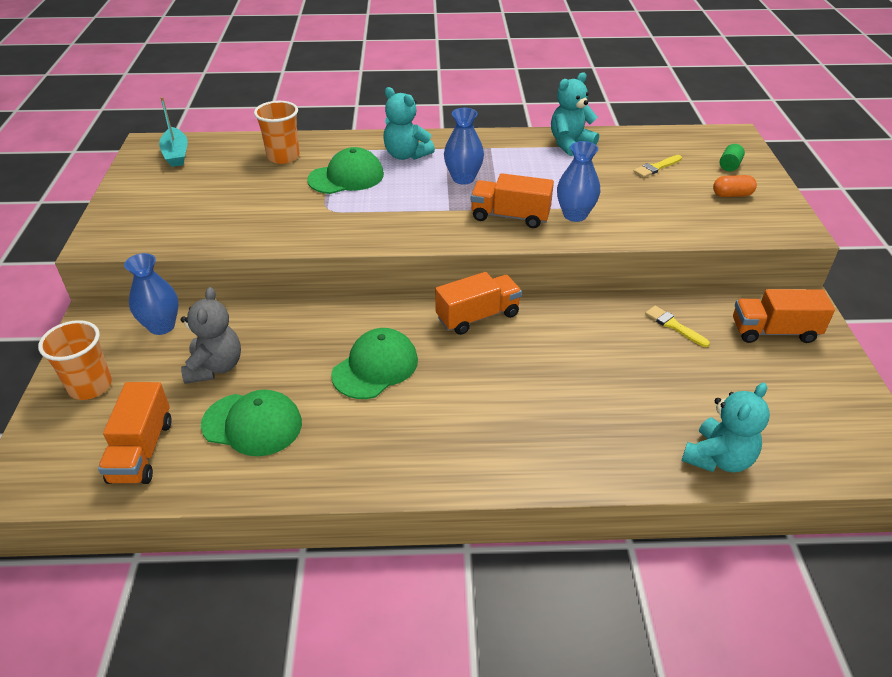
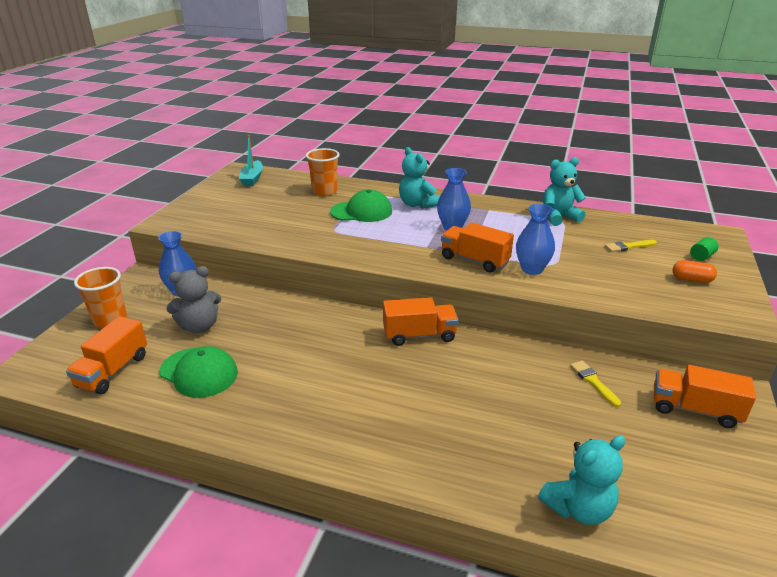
camera: 20 degrees right, 10 degrees down
grey teddy bear [181,287,241,384] -> grey teddy bear turned 45 degrees clockwise [166,266,221,333]
green cap [331,328,418,399] -> none

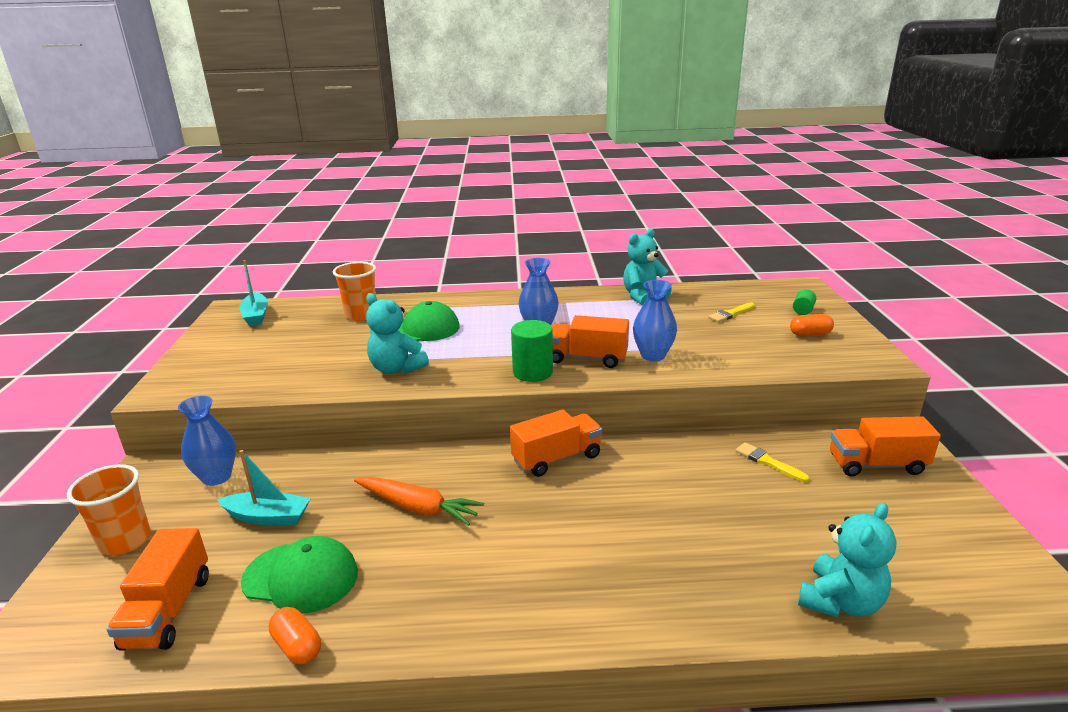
camera: 20 degrees left, 5 degrees down
grey teddy bear [166,266,221,333] -> turquoise boat [217,450,311,525]
turquoise teddy bear [399,147,439,208] -> turquoise teddy bear moved to [366,293,429,374]
none -> orange capsule [269,607,321,664]
none -> orange carrot [354,477,484,526]
none -> green cylinder [511,320,553,382]

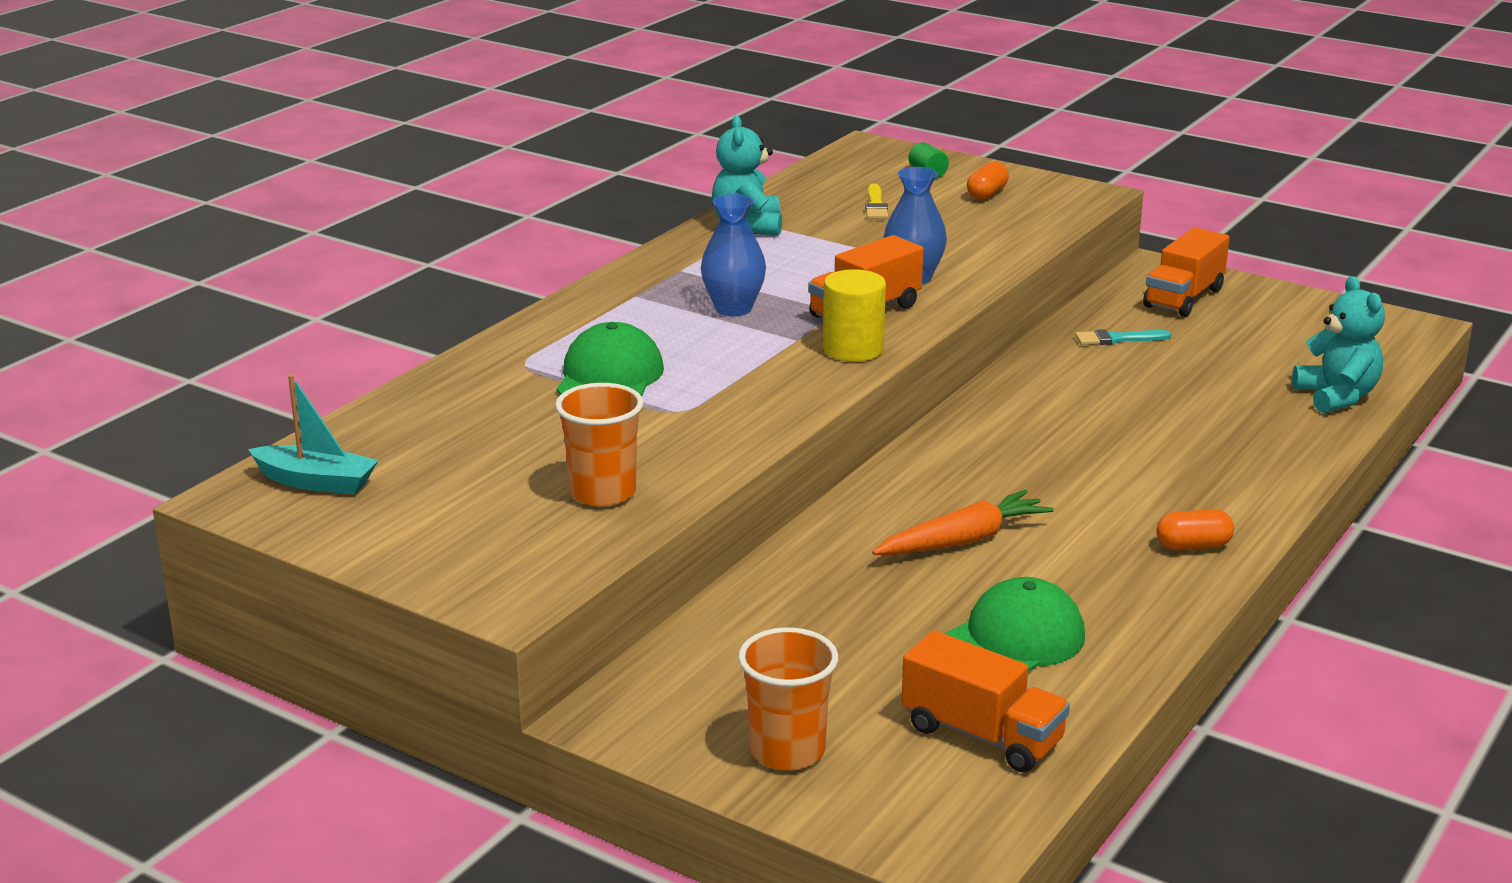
camera: 55 degrees left, 0 degrees up
blue vase [178,396,236,486] -> none
turquoise boat [217,450,311,525] -> none
orange capsule [269,607,321,664] -> orange capsule moved to [1156,509,1234,551]
orange cup [333,262,376,321] -> orange cup moved to [555,383,644,507]
turquoise teddy bear [366,293,429,374] -> none
orange truck [510,410,602,477] -> none
green cylinder [511,320,553,382] -> yellow cylinder [823,269,886,362]
yellow brush [735,442,810,482] -> turquoise brush [1075,329,1171,345]

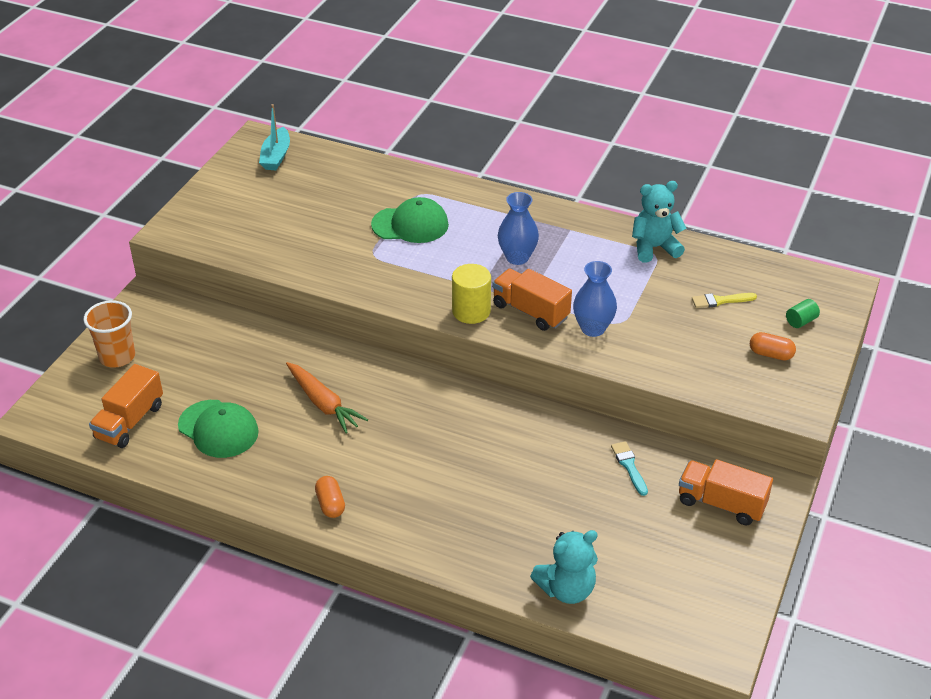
camera: 80 degrees right, 15 degrees up
orange cup [555,383,644,507] -> none

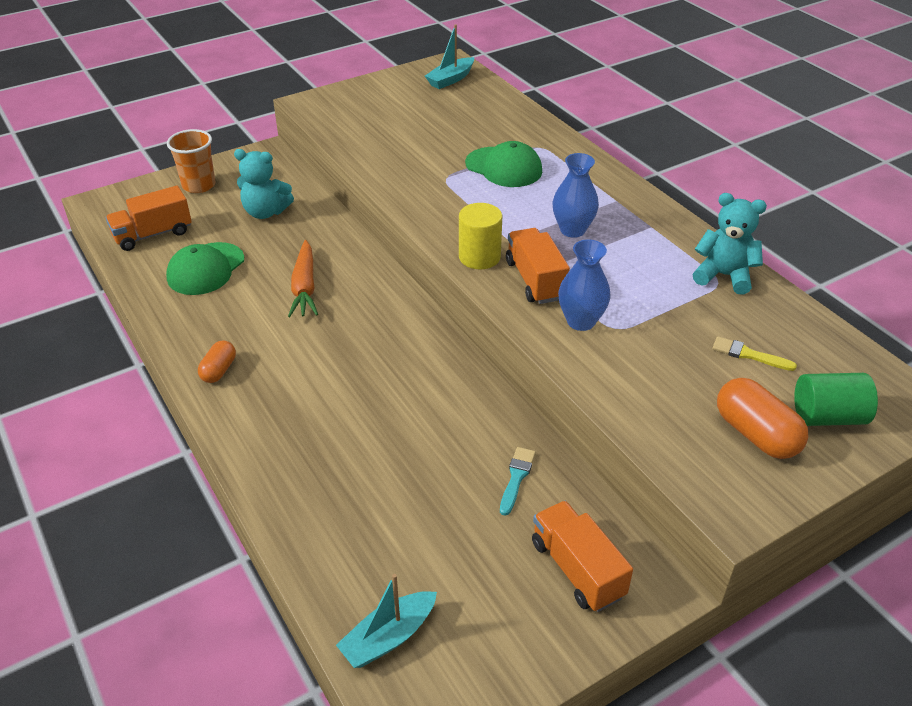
camera: 35 degrees right, 0 degrees up
green cap [178,400,259,458] -> green cap turned 45 degrees clockwise [166,242,244,295]
turquoise teddy bear [530,530,598,604] -> turquoise teddy bear moved to [234,149,294,219]
orange capsule [750,332,796,360] -> orange capsule [717,378,808,459], size x1.67
green cylinder [786,299,820,328] -> green cylinder [794,373,878,426], size x1.81
none -> turquoise boat [336,574,437,668]

